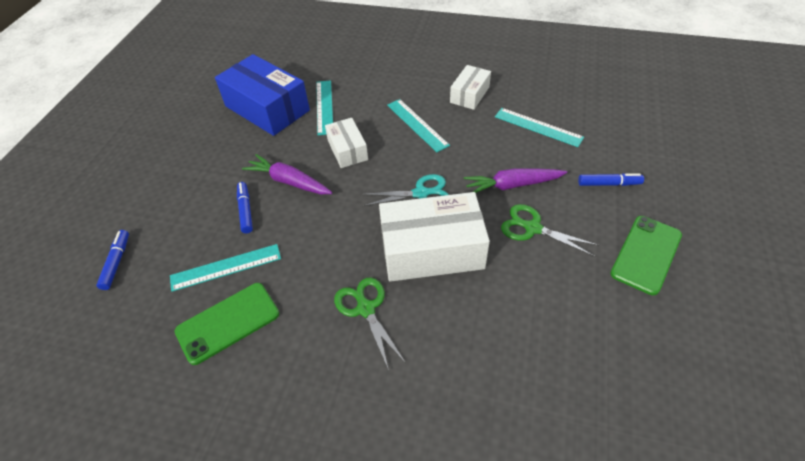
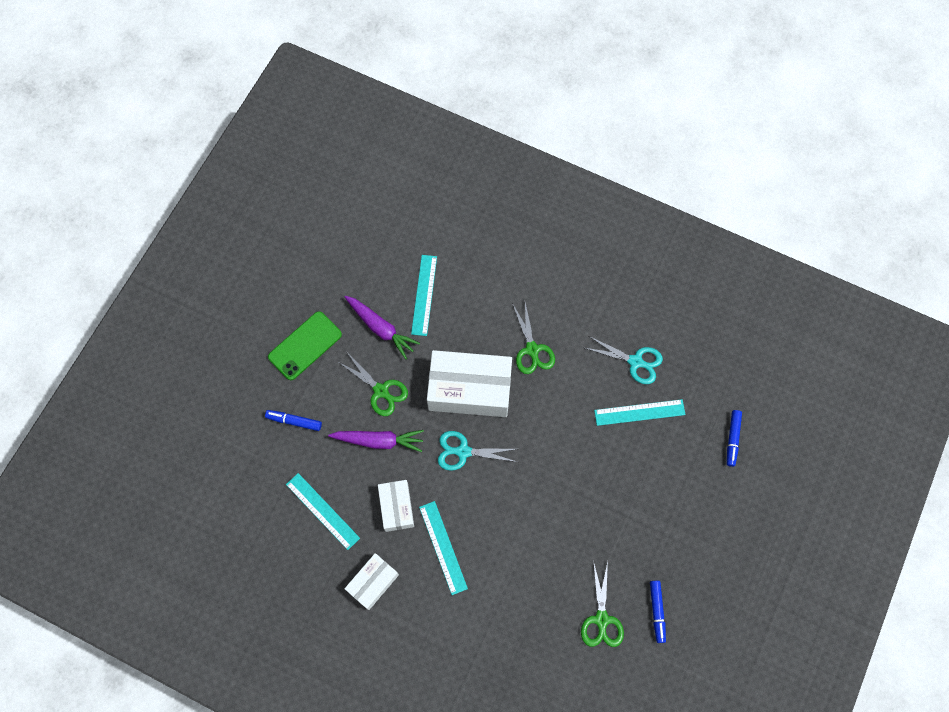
camera: 170 degrees left, 20 degrees up
green phone [175,283,279,365] -> turquoise scissors [585,336,663,384]
blue box [215,54,310,136] -> green scissors [581,560,624,647]
blue marker [237,182,253,233] -> blue marker moved to [650,581,666,643]
purple carrot [242,154,332,194] -> purple carrot moved to [345,296,420,360]
turquoise ruler [316,80,333,136] -> turquoise ruler moved to [411,255,437,336]
white box [325,118,368,168] -> white box moved to [378,480,414,532]

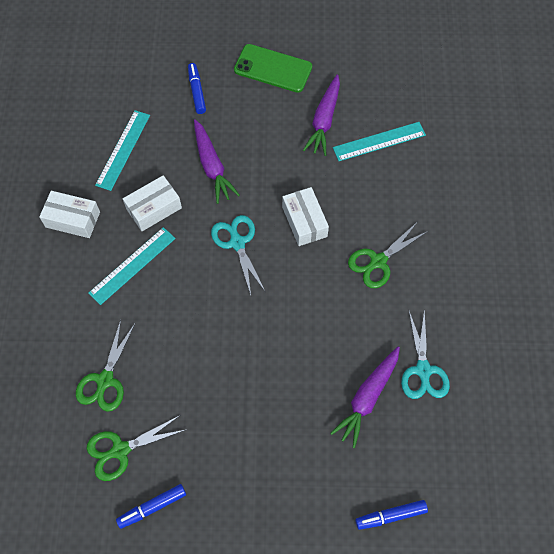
camera: 65 degrees right, 5 degrees down
green scissors [337,354,408,416] -> green scissors moved to [76,320,135,412]
white box [427,350,512,417] -> white box [282,187,329,246], size x0.54
turquoise ruler [594,399,686,426] -> purple carrot [330,347,400,448]

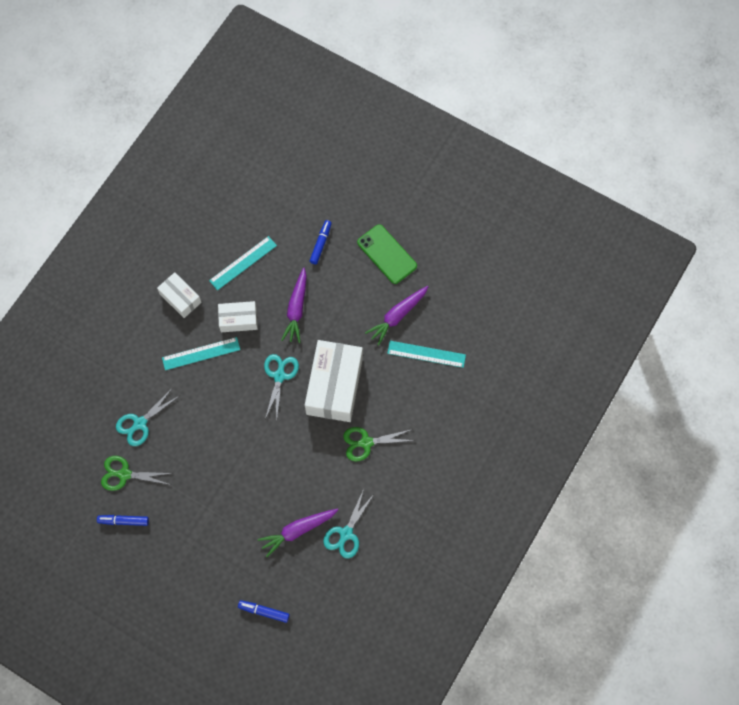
camera: 30 degrees right, 5 degrees up
green scissors [76,320,135,412] -> turquoise scissors [116,389,179,446]
white box [282,187,329,246] -> white box [305,340,363,422], size x1.84

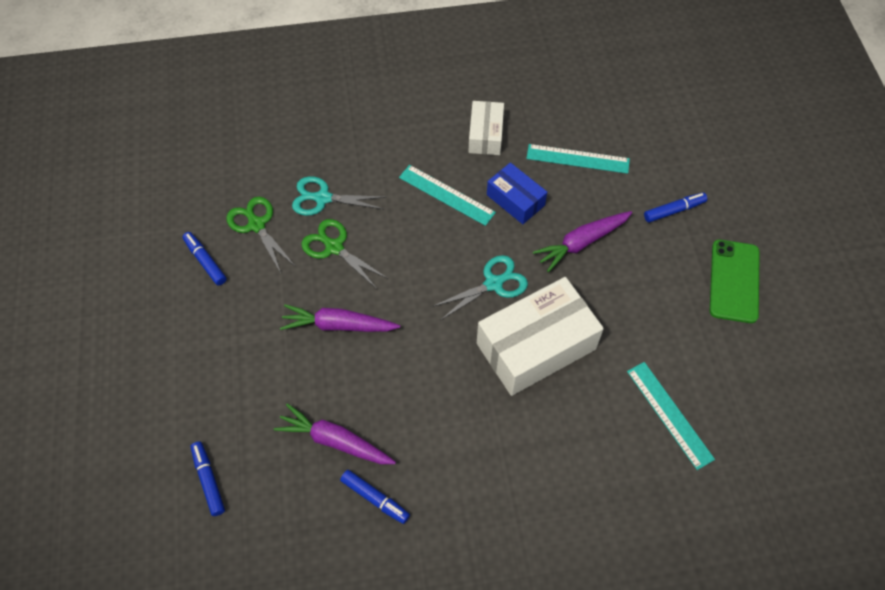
camera: 50 degrees right, 10 degrees down
white box [218,301,258,332] -> blue box [487,163,547,224]
turquoise scissors [323,489,375,559] -> blue marker [340,470,410,524]
green scissors [343,427,415,461] -> green scissors moved to [301,219,388,289]
purple carrot [365,286,429,346] -> purple carrot moved to [280,304,400,332]

